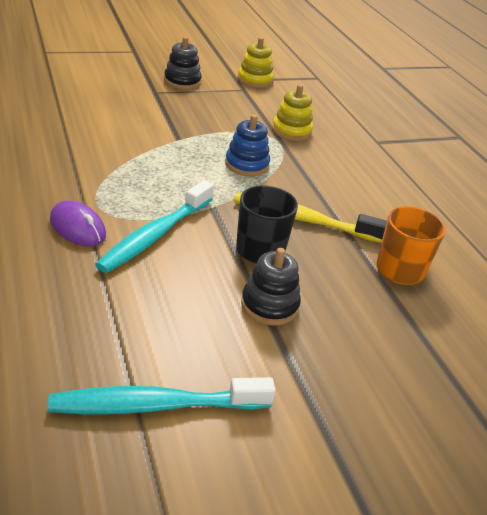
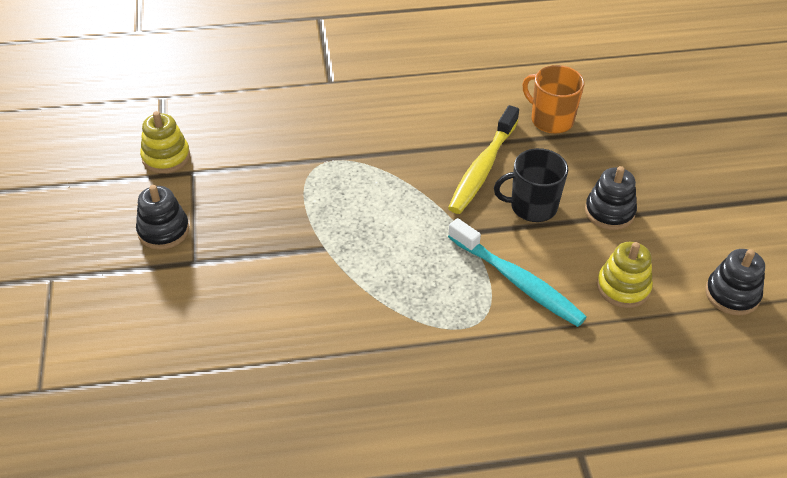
camera: 75 degrees left, 10 degrees up
turquoise toothbrush [48,377,275,414] -> black stacking toy [705,249,765,315]
purple mouse [50,200,106,246] -> none
blue stacking toy [225,115,270,176] -> none
yellow stacking toy [272,84,313,141] -> yellow stacking toy moved to [597,242,653,308]

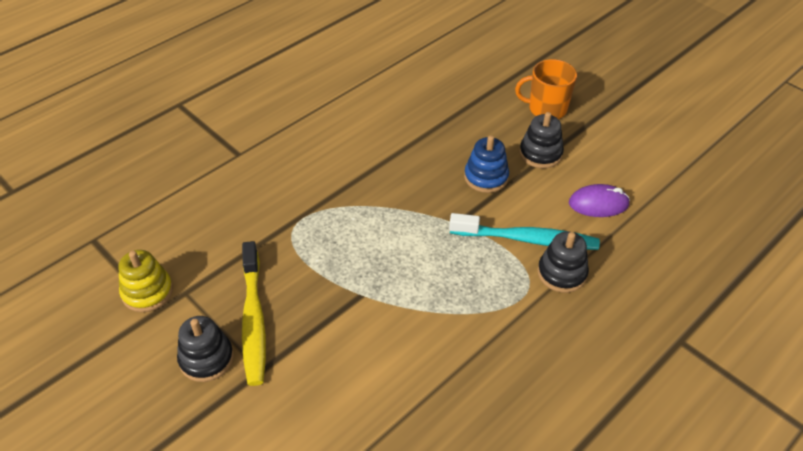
camera: 35 degrees left, 0 degrees up
yellow toothbrush [448,105,519,214] -> yellow toothbrush moved to [242,241,266,386]
black mug [494,148,568,222] -> blue stacking toy [464,135,509,193]
orange mug [522,65,584,134] -> orange mug moved to [515,59,577,119]
yellow stacking toy [597,242,653,308] -> purple mouse [569,184,630,217]
black stacking toy [705,249,765,315] -> black stacking toy moved to [537,232,589,293]

